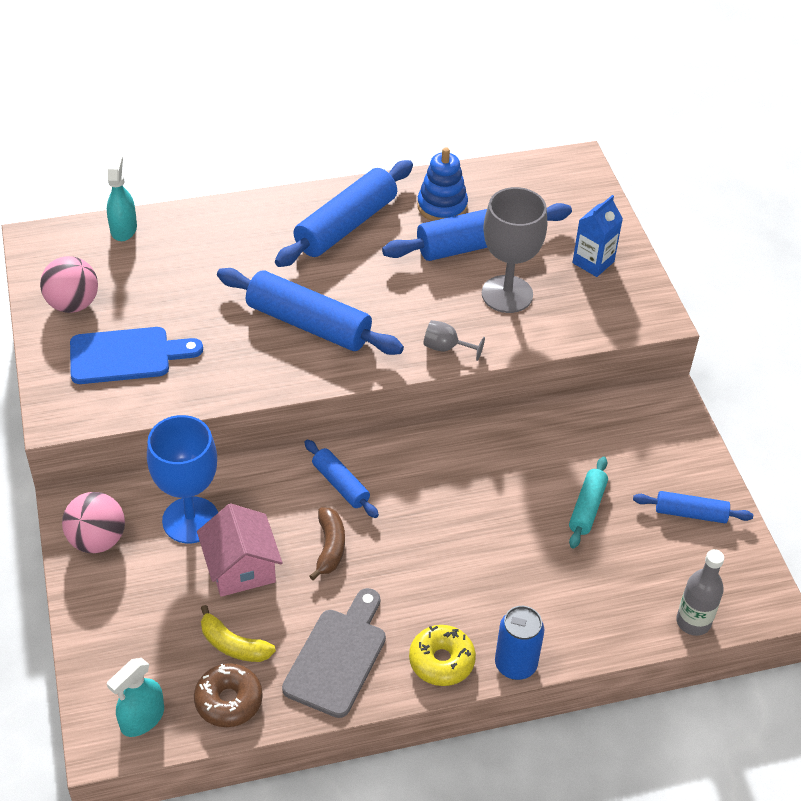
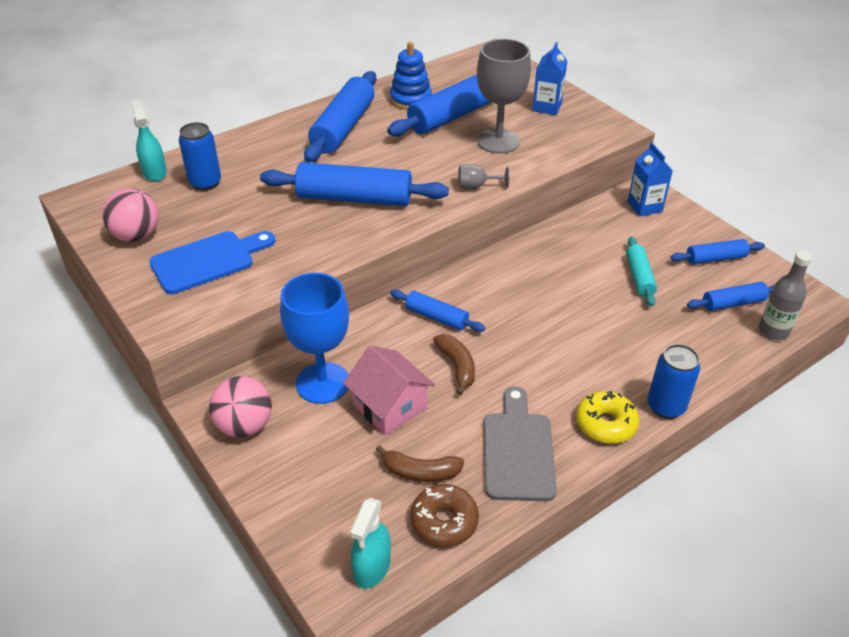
camera: 20 degrees left, 5 degrees down
yellow banana [201,605,276,662] -> brown banana [376,445,464,482]
none -> blue can [179,122,221,191]
none -> blue carton [628,142,673,216]
none -> blue rolling pin [687,282,774,311]

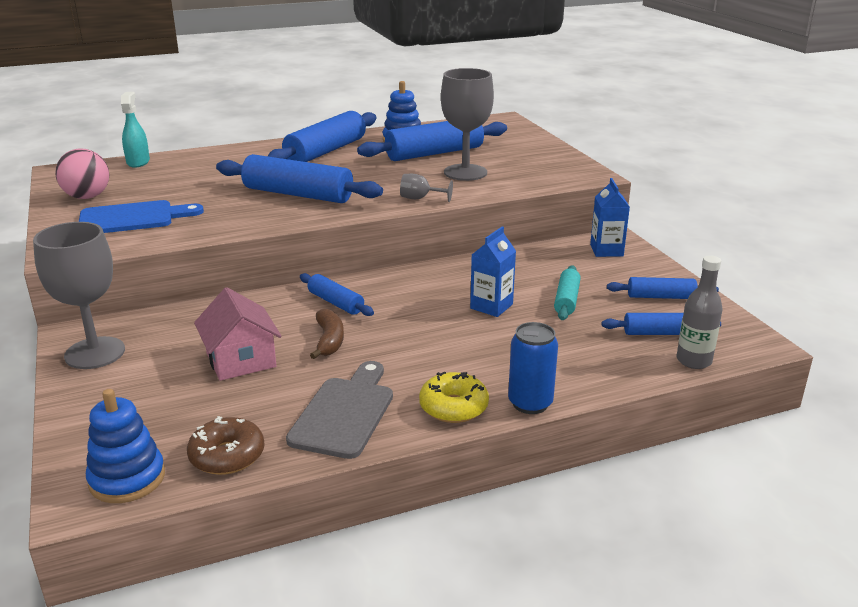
camera: 15 degrees right, 15 degrees down
blue can [179,122,221,191] -> none
pink ball [209,376,272,438] -> grey goblet [33,222,125,369]
blue goblet [280,273,349,404] -> none
turquoise spray bottle [350,498,391,589] -> blue stacking toy [86,389,165,503]
brown banana [376,445,464,482] -> none
blue carton [532,42,567,115] -> blue carton moved to [470,227,516,317]

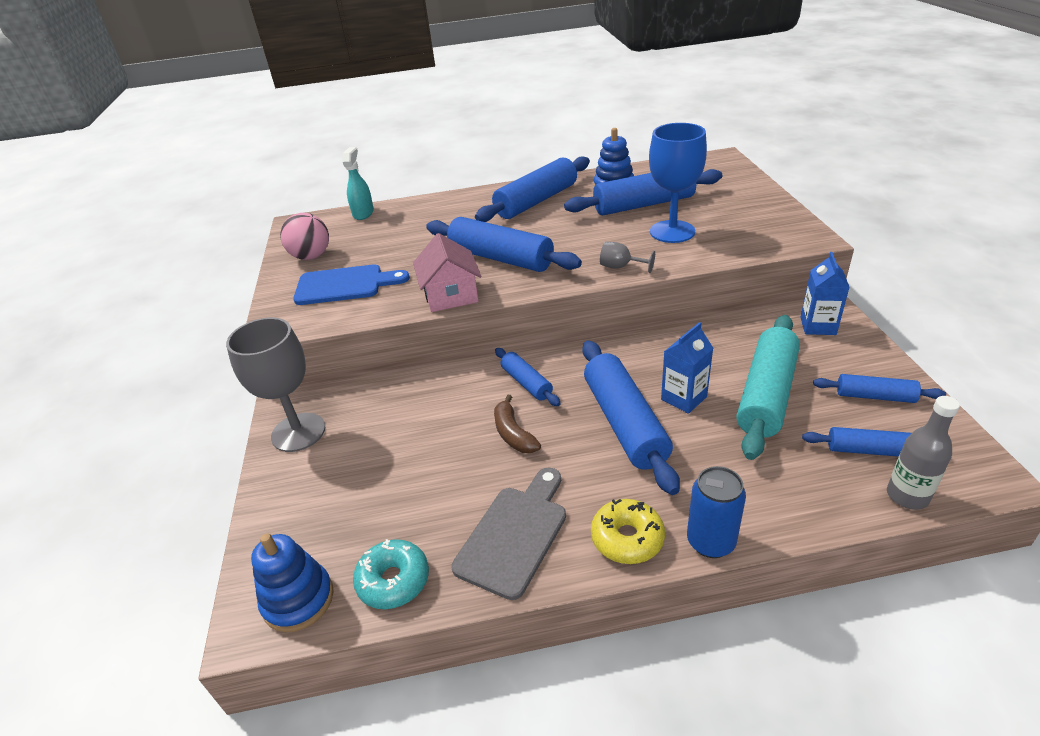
camera: 15 degrees right, 10 degrees up
brown donut [187,416,265,475] -> turquoise donut [353,539,429,609]
pink house [194,287,281,381] -> pink house moved to [413,233,481,312]
brown banana [310,309,344,359] -> brown banana turned 150 degrees clockwise [494,395,541,453]
grey goblet [441,68,494,181] -> blue goblet [649,123,707,243]
turquoise rolling pin [554,265,581,320] -> turquoise rolling pin [737,315,800,460], size x1.87
none -> blue rolling pin [582,341,680,495]

